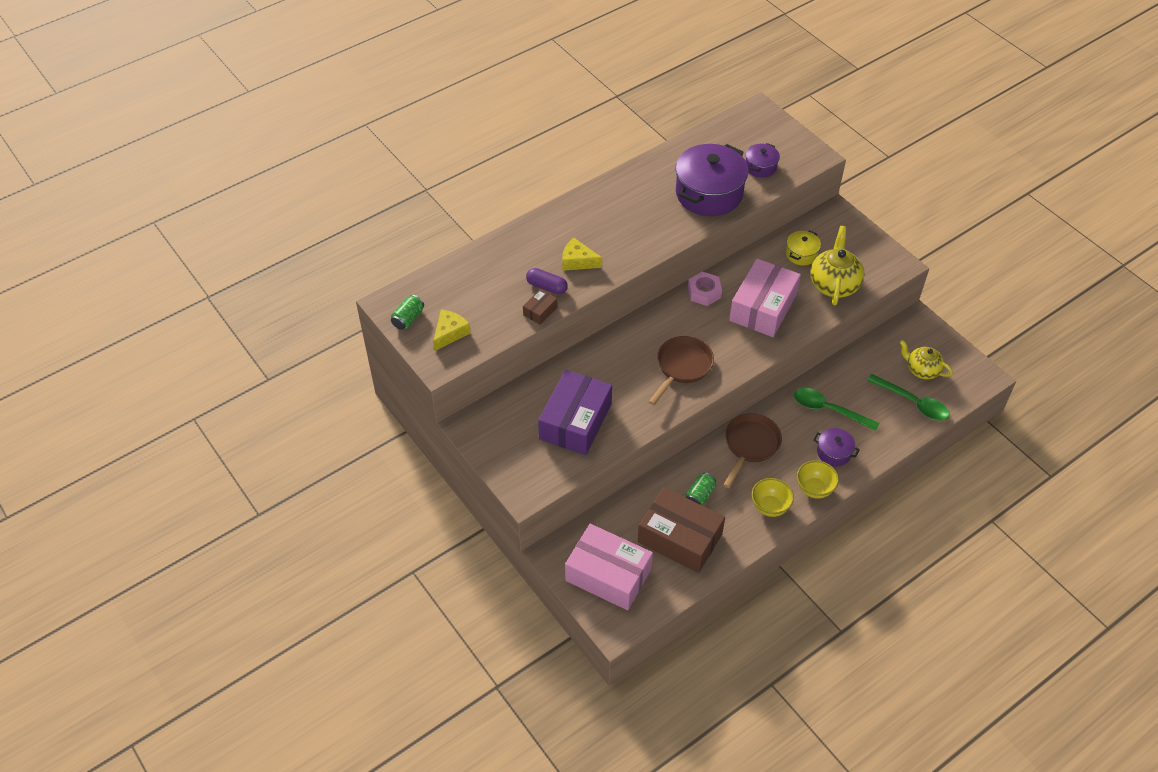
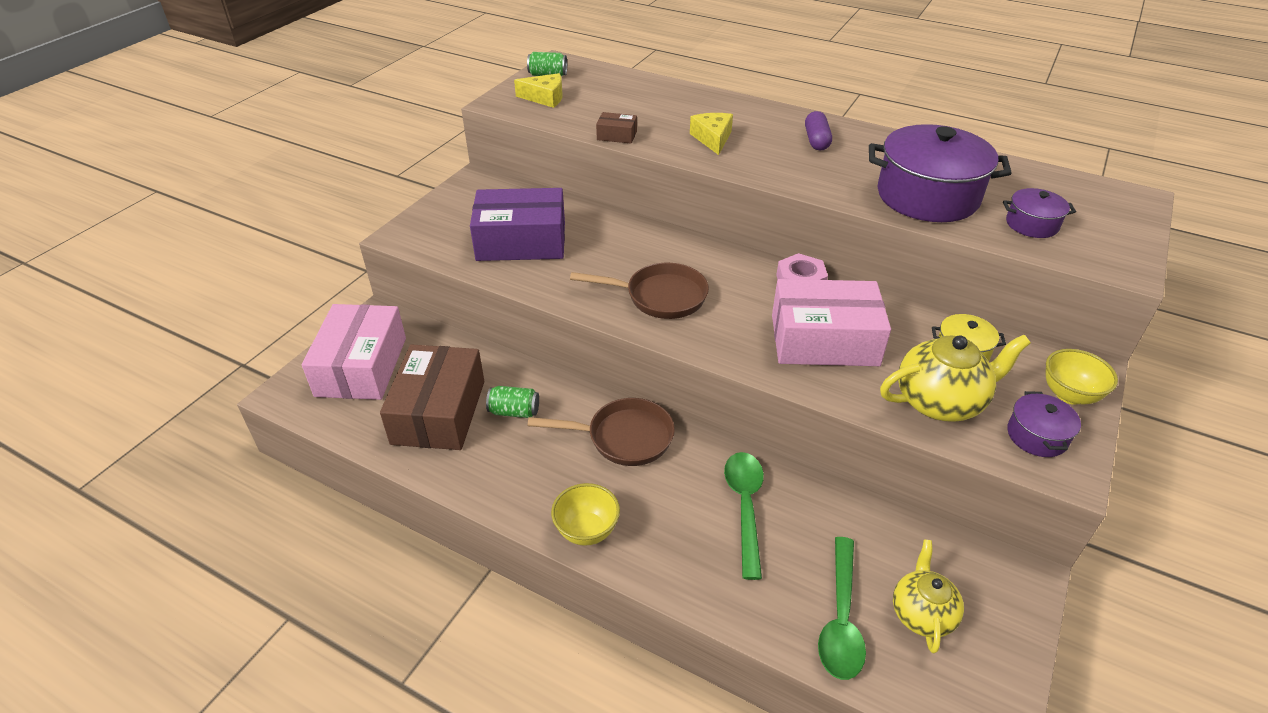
camera: 65 degrees right, 10 degrees down
purple capsule [526,268,568,294] -> purple capsule moved to [805,111,832,151]
yellow bowl [752,478,794,517] -> yellow bowl moved to [1045,349,1118,405]
purple pot [813,428,860,466] -> purple pot moved to [1007,391,1081,457]

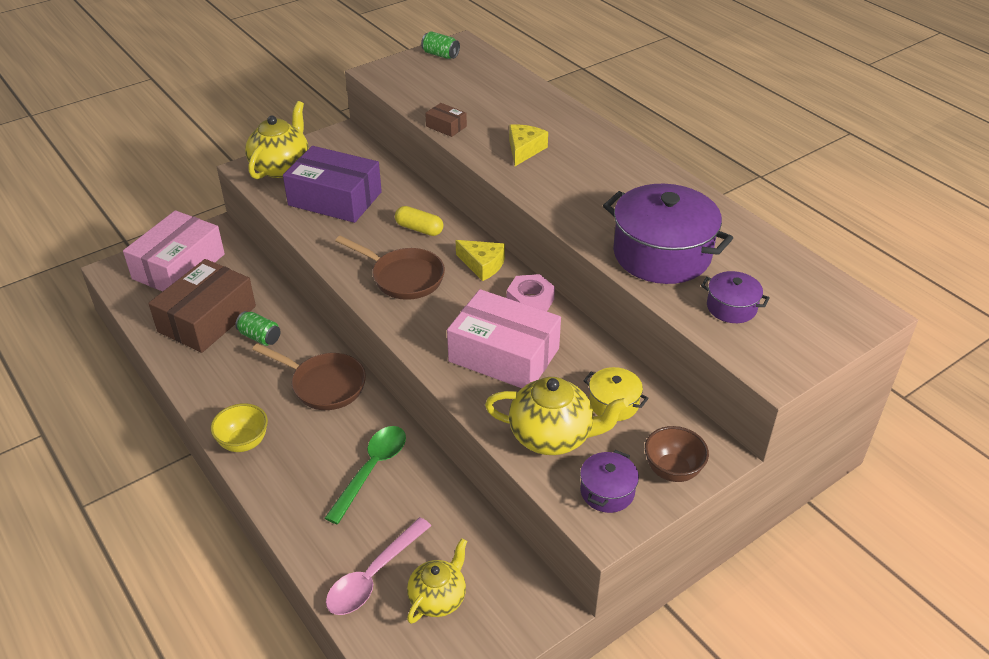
camera: 25 degrees right, 0 degrees up
yellow cheese [514,73,562,108] -> yellow cheese moved to [456,240,505,281]
purple capsule [805,111,832,151] -> none
green spoon [818,537,866,680] -> pink spoon [326,517,431,615]
yellow bowl [1045,349,1118,405] -> brown bowl [645,426,709,482]
none -> yellow teapot [245,101,309,179]
none -> yellow capsule [395,206,443,236]

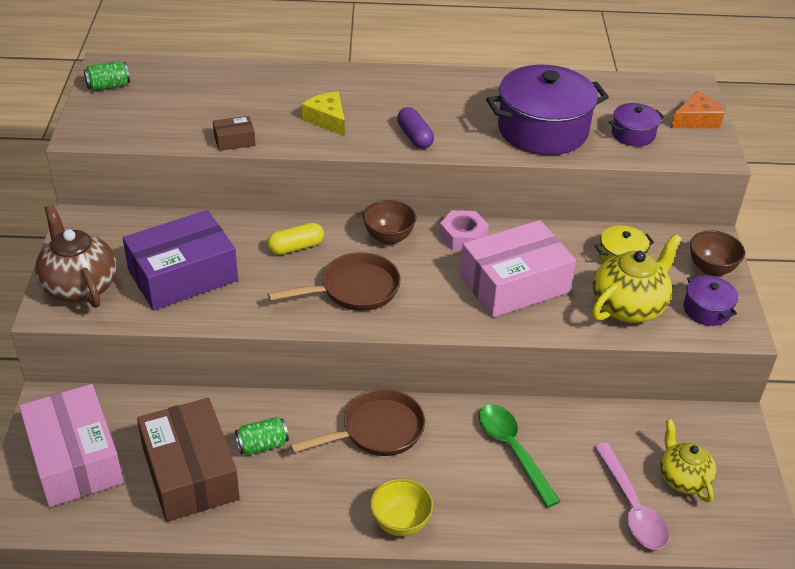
camera: 55 degrees left, 0 degrees up
yellow teapot [245,101,309,179] -> brown teapot [35,205,117,308]
yellow cheese [456,240,505,281] -> brown bowl [363,200,416,245]
none -> purple capsule [397,107,434,149]
none -> orange cheese [671,91,724,128]

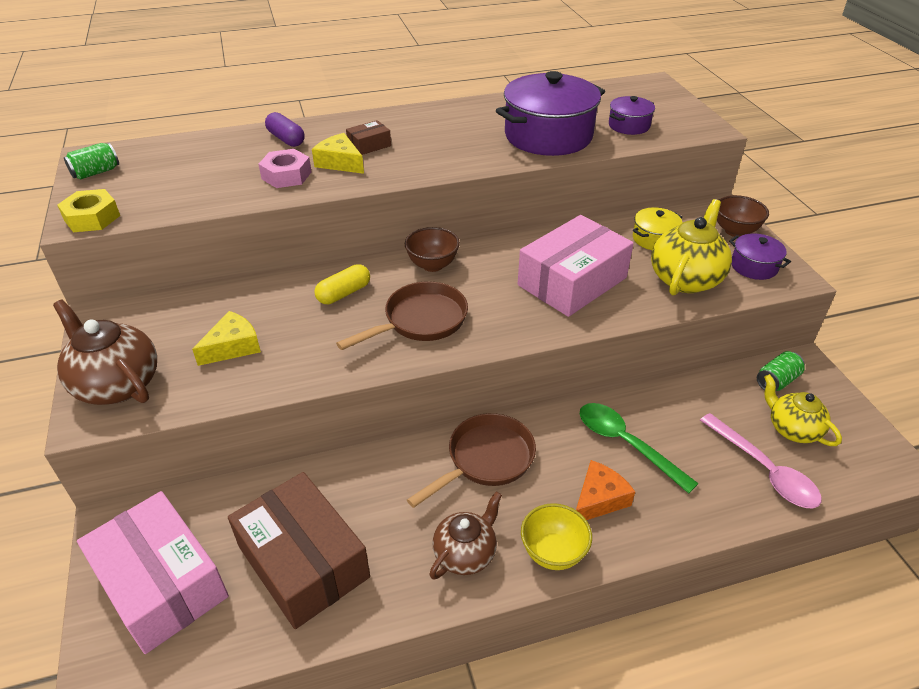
camera: 15 degrees left, 0 degrees up
purple box [123,210,238,310] -> yellow cheese [192,311,261,366]
brown box [213,116,256,151] -> brown box moved to [346,120,391,155]
green can [235,417,289,455] -> green can moved to [757,351,805,391]
purple capsule [397,107,434,149] -> purple capsule moved to [265,112,305,147]
pink nut [439,210,489,250] -> pink nut moved to [258,149,312,188]
orange cheese [671,91,724,128] -> orange cheese moved to [576,460,635,520]
none -> yellow nut [57,189,120,232]
none -> brown teapot [429,491,502,579]

